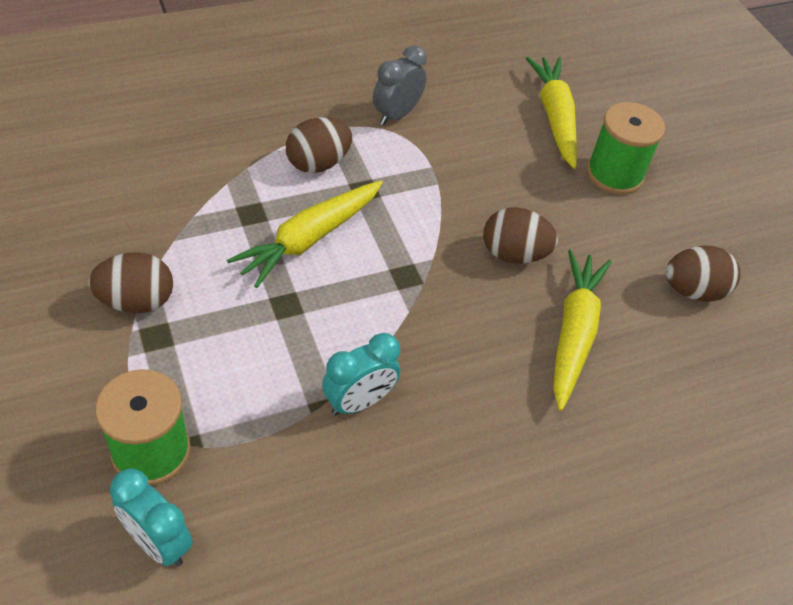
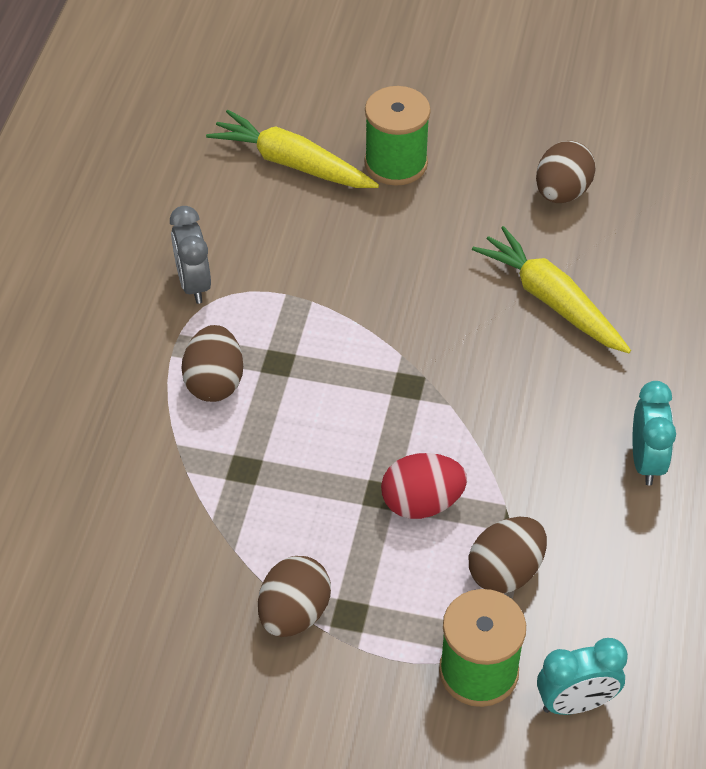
camera: 50 degrees left, 0 degrees up
yellow carrot [227,180,383,288] -> none
turquoise clock [322,333,400,416] -> turquoise clock moved to [632,381,676,485]
brown egg [483,207,558,264] -> brown egg moved to [469,517,547,593]
none -> red egg [381,453,467,519]

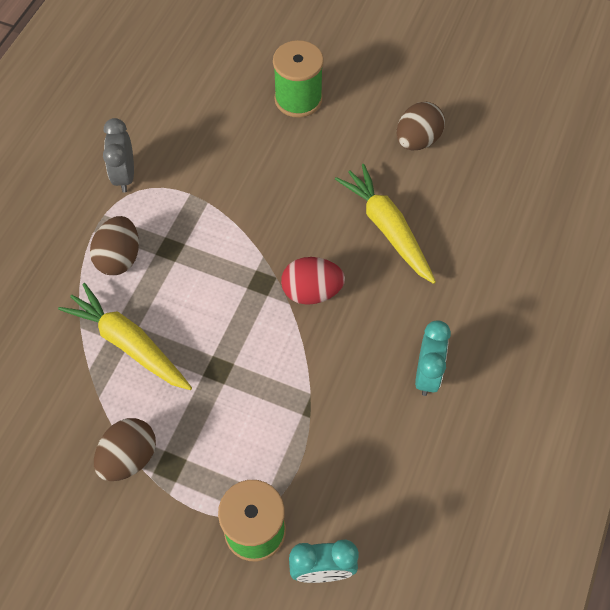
camera: 10 degrees right, 10 degrees up
yellow carrot [206,110,379,188] -> yellow carrot moved to [58,283,192,390]
red egg [381,453,467,519] -> red egg moved to [281,257,345,305]
brown egg [469,517,547,593] -> none

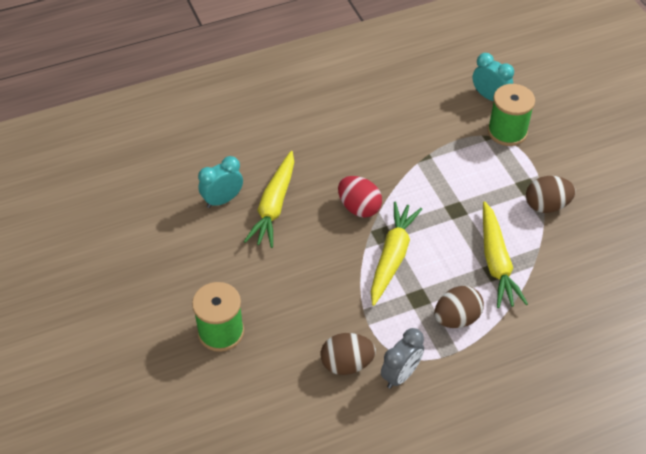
camera: 135 degrees left, 10 degrees down
brown egg [397,102,445,151] -> brown egg moved to [321,333,376,375]
turquoise clock [415,321,451,396] -> turquoise clock moved to [198,156,243,208]
none -> yellow carrot [371,201,422,306]

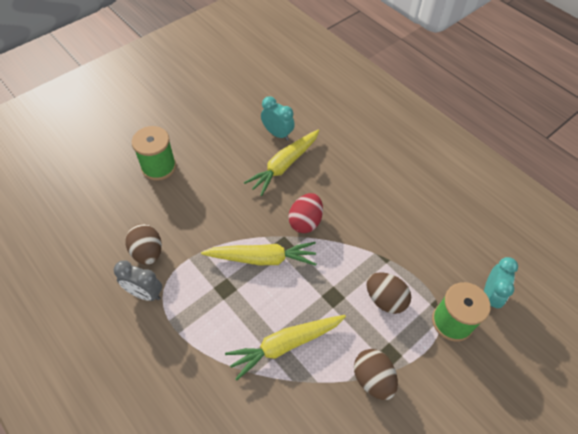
camera: 70 degrees right, 5 degrees up
yellow carrot [244,151,294,248] -> yellow carrot turned 45 degrees counterclockwise [244,129,320,196]
brown egg [434,286,484,328] -> brown egg moved to [367,272,411,314]

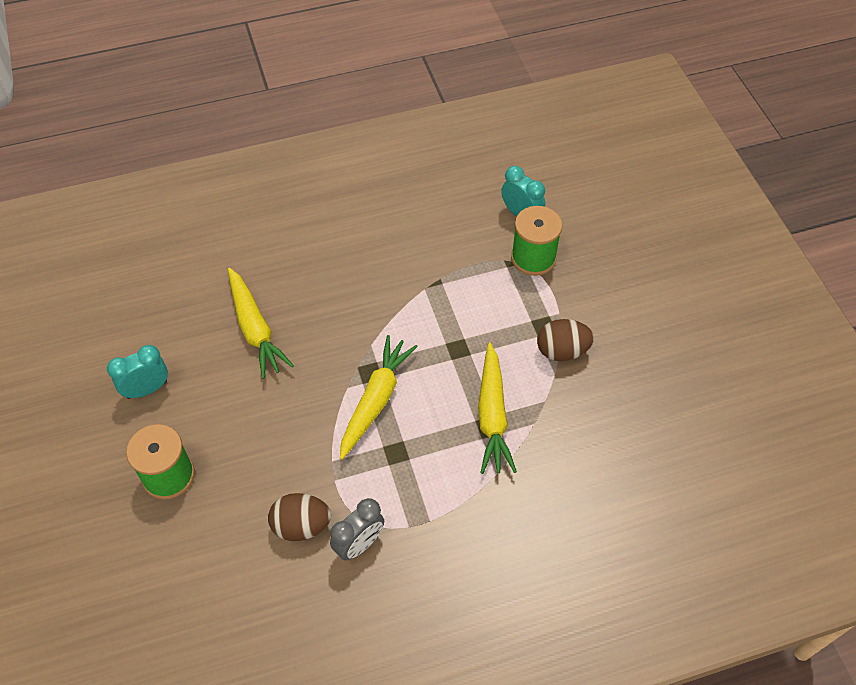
camera: 65 degrees left, 0 degrees up
turquoise clock [261,96,295,141] -> turquoise clock moved to [107,345,168,399]
red egg [289,193,323,233] -> none
brown egg [367,272,411,314] -> none

